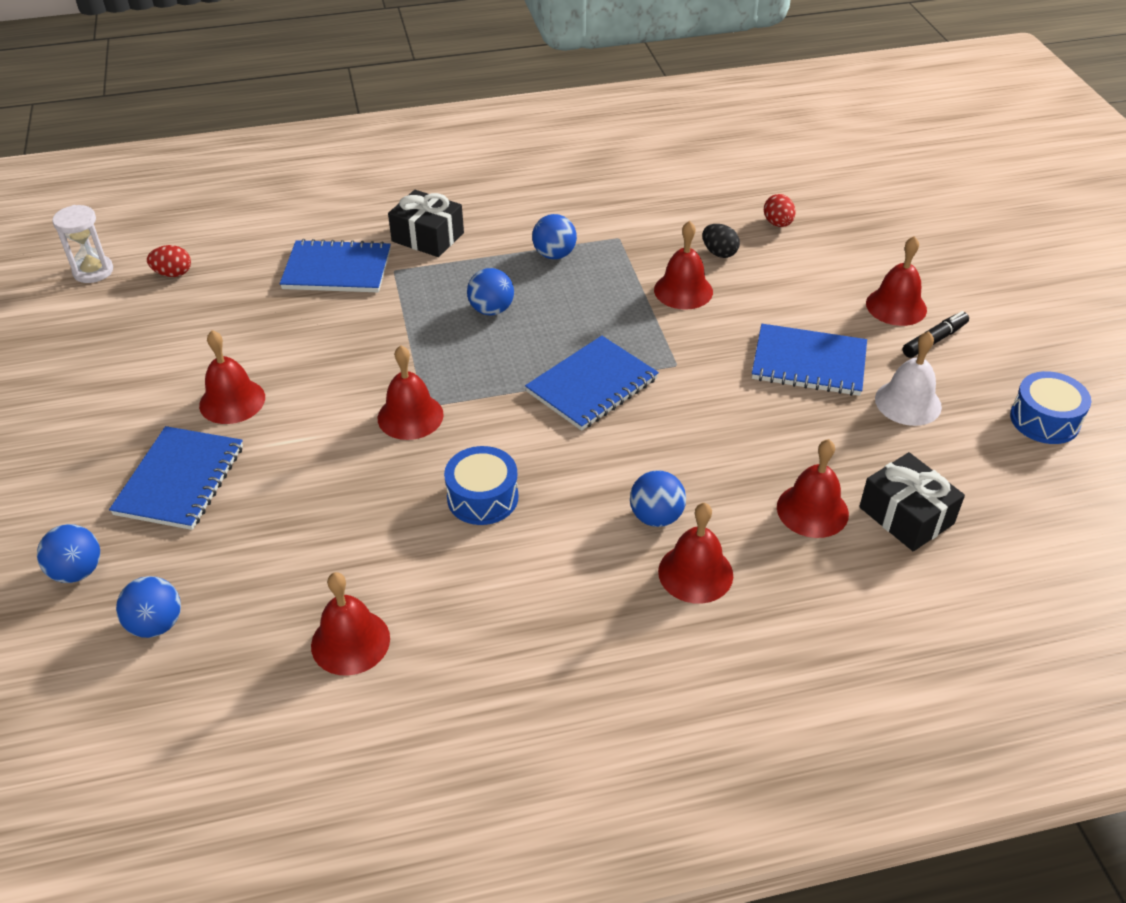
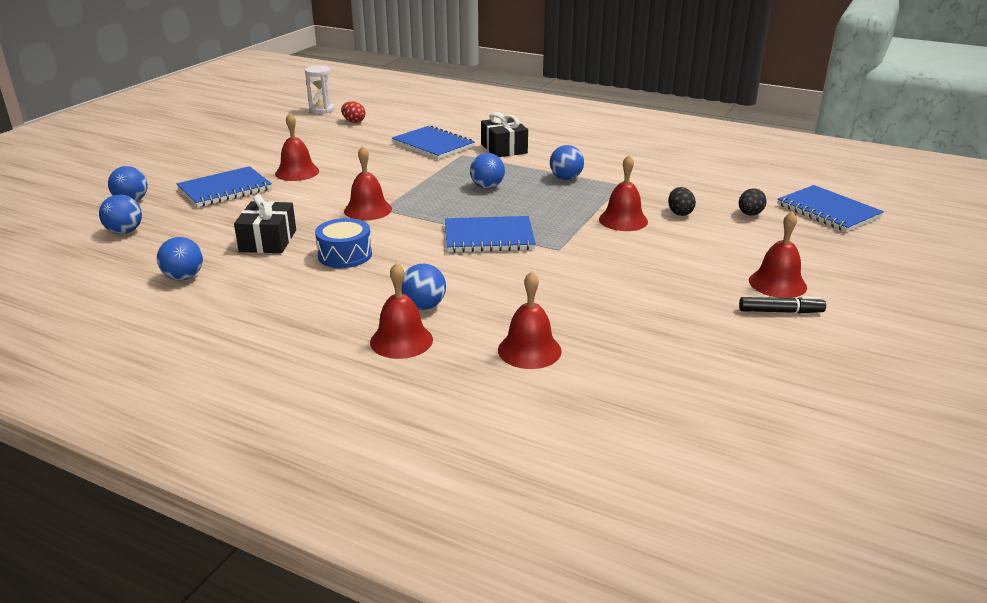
camera: 40 degrees right, 15 degrees down
red bell [311,572,390,675] -> blue ball [157,237,203,280]
blue notebook [752,324,867,396] -> blue notebook moved to [777,185,884,232]
red egg [764,194,795,227] -> black egg [739,189,767,216]
black gift [859,452,965,551] -> black gift moved to [234,194,296,253]
white bell [875,331,942,426] -> none
blue drum [1010,371,1091,444] -> none

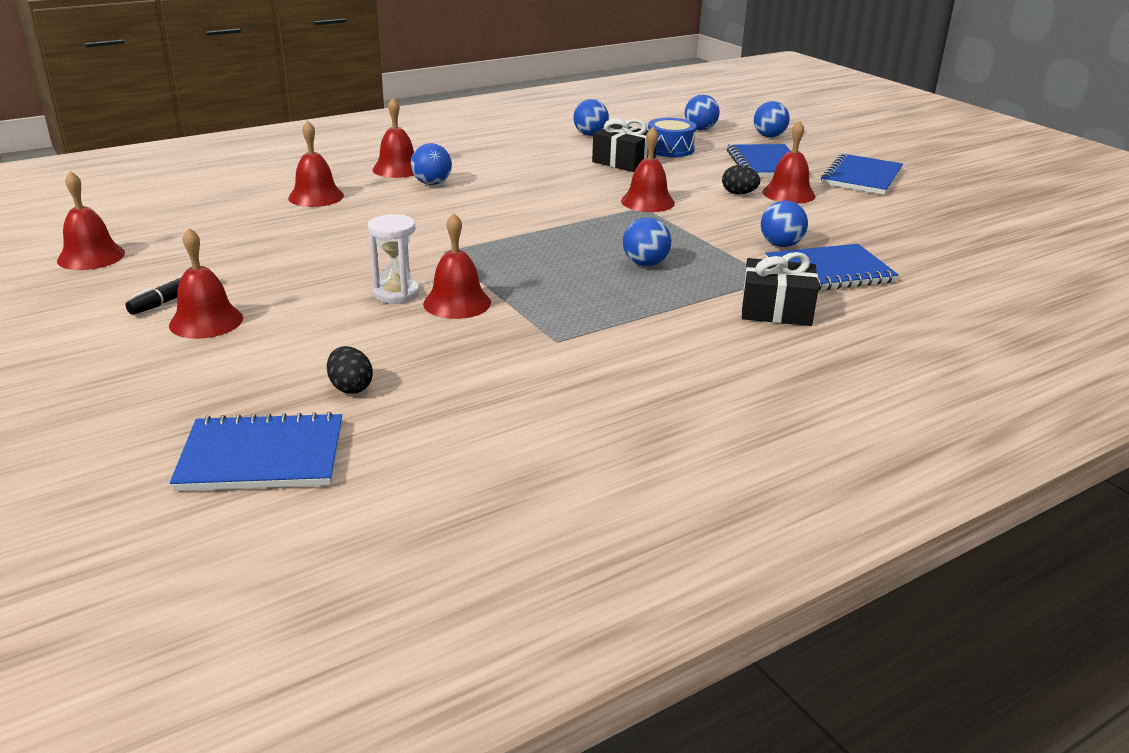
camera: 120 degrees right, 0 degrees up
white hourglass [305,66,334,114] -> white hourglass moved to [368,214,419,304]
blue drum [315,218,372,268] -> blue drum moved to [648,118,696,157]
red egg [341,101,365,123] -> none
blue notebook [445,216,536,253] -> blue notebook moved to [821,153,903,195]
blue ball [550,145,584,180] -> blue ball moved to [761,201,808,247]
black egg [668,187,696,216] -> black egg moved to [722,165,760,195]
none -> red bell [57,171,125,270]

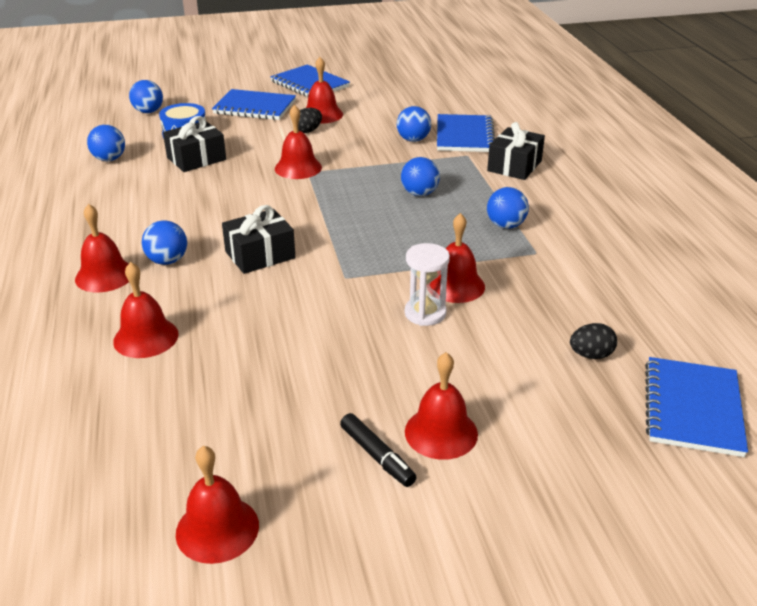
camera: 70 degrees left, 5 degrees up
blue ball [754,101,790,137] -> blue ball moved to [487,187,529,229]
none -> black gift [222,205,295,274]

